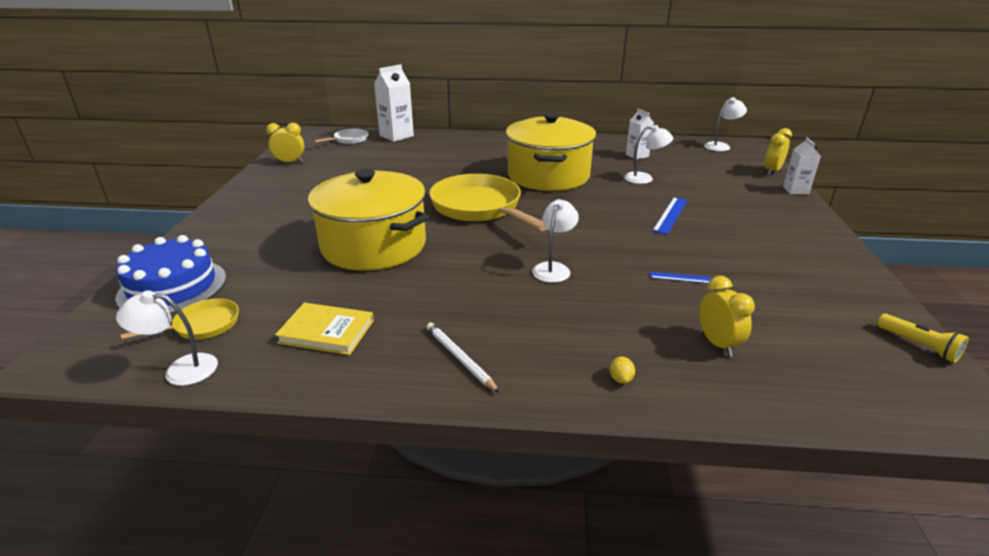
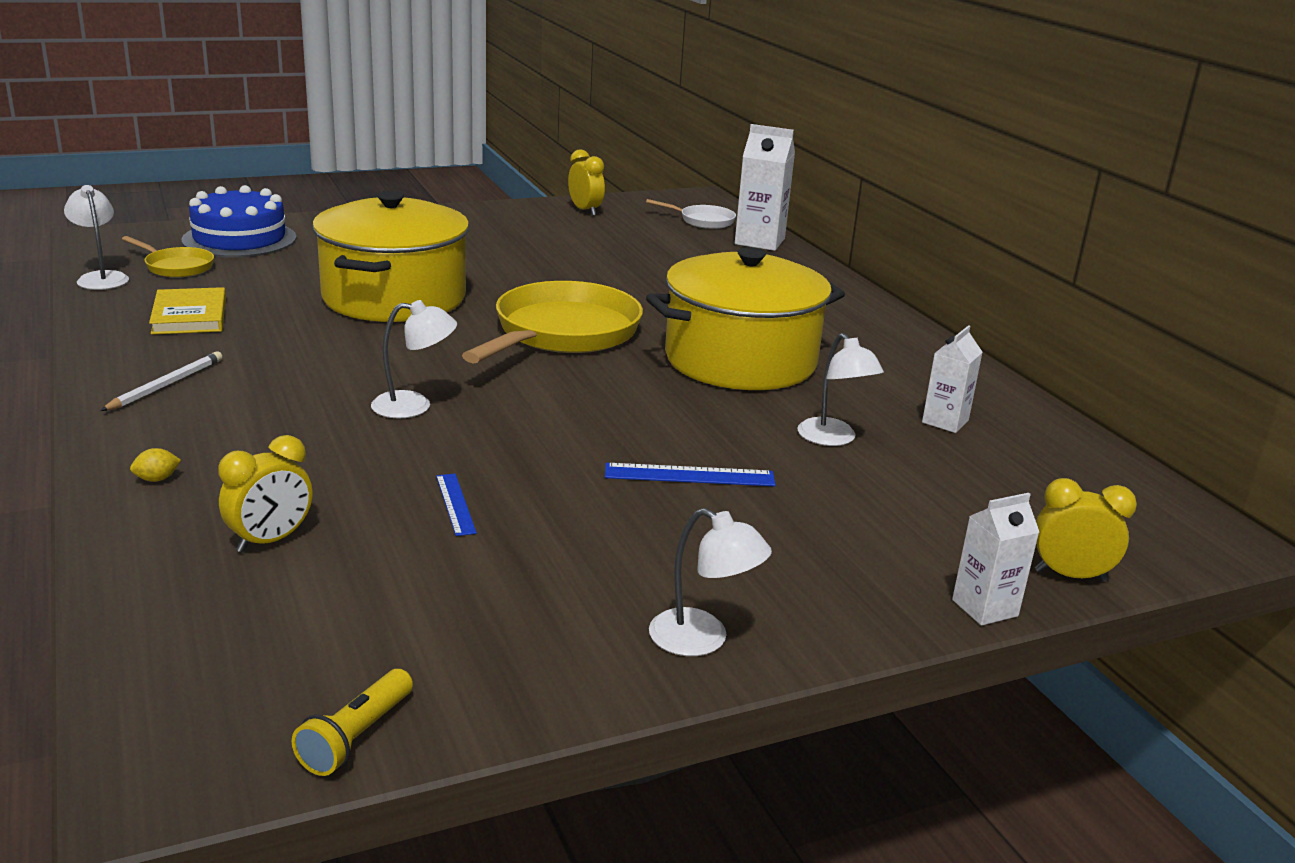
camera: 60 degrees right, 5 degrees down
white lamp [704,97,747,151] -> white lamp moved to [649,508,772,656]

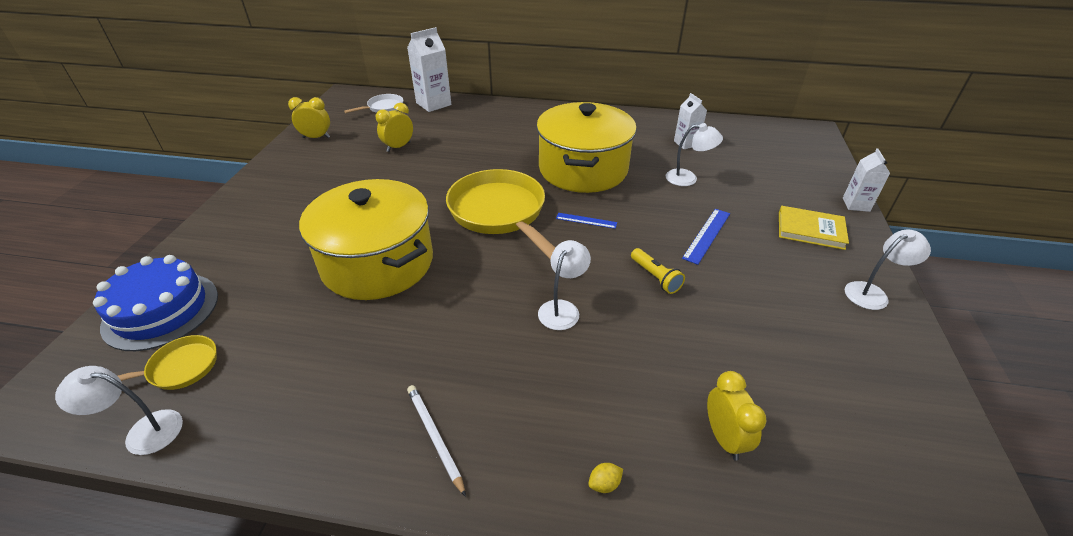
camera: 55 degrees left, 15 degrees up
yellow lemon [130,448,181,482] -> yellow lemon turned 60 degrees clockwise [588,463,623,493]
yellow book [149,287,226,335] -> yellow book moved to [779,206,849,250]
yellow flashlight [292,669,413,776] -> yellow flashlight moved to [631,248,685,294]
blue ruler [436,474,477,536] -> blue ruler moved to [556,213,617,229]
yellow clock [1035,478,1137,582] -> yellow clock moved to [376,103,413,152]

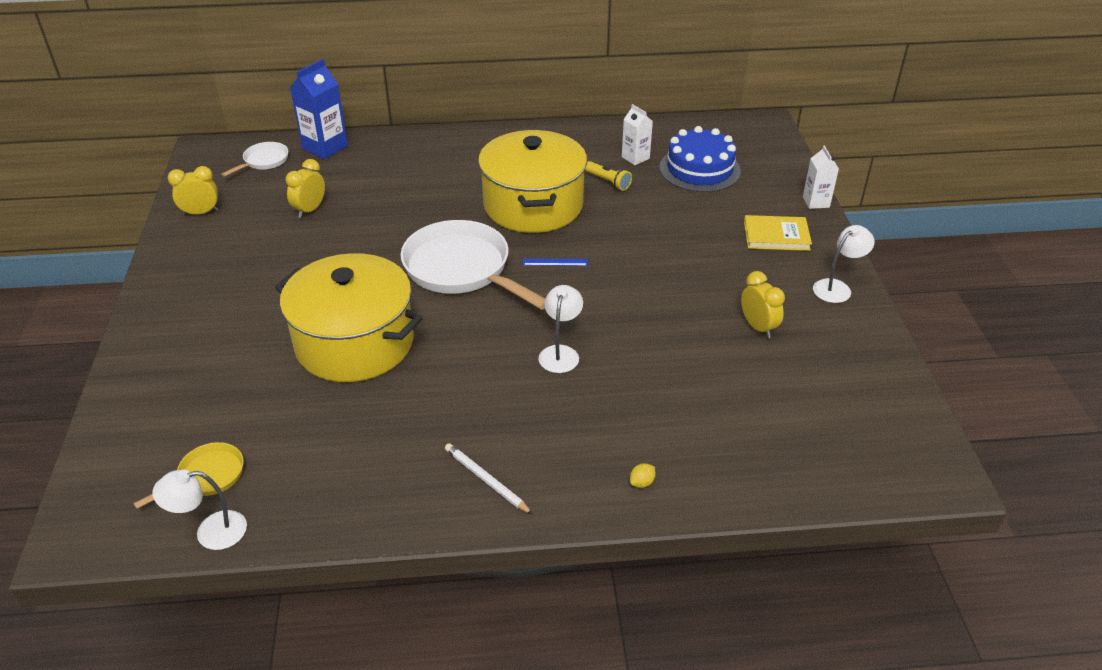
camera: 15 degrees left, 0 degrees up
blue cake [93,255,218,351] -> blue cake moved to [659,126,741,192]
white carton [407,27,452,112] -> blue carton [290,59,348,159]
yellow pan [446,169,555,260] -> white pan [400,220,546,310]
yellow flashlight [631,248,685,294] -> yellow flashlight moved to [585,161,632,191]
white lamp [666,123,723,186] -> none
blue ruler [682,209,730,265] -> none
yellow clock [707,371,766,461] -> yellow clock moved to [741,271,785,338]

